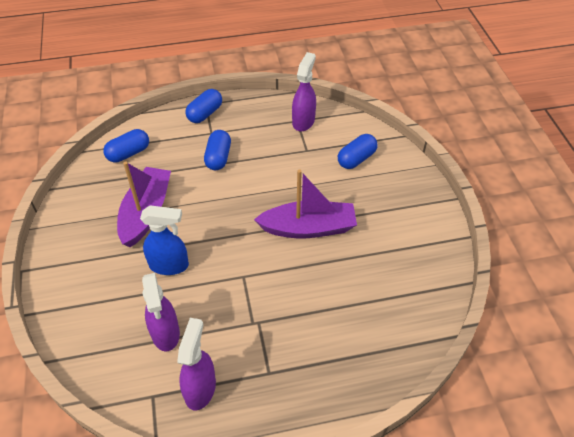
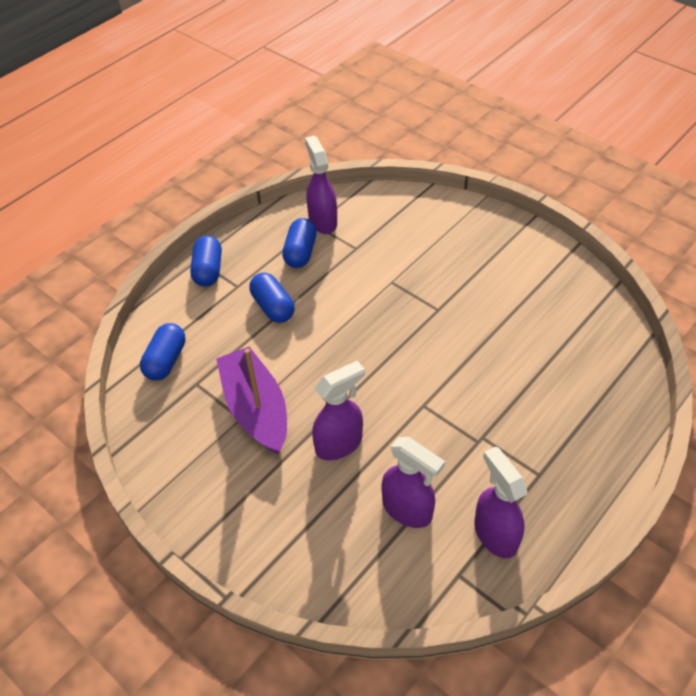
camera: 35 degrees left, 0 degrees up
blue spray bottle [140,205,189,275] -> purple spray bottle [312,361,365,460]
purple boat [254,170,357,239] -> none
blue capsule [338,134,378,169] -> blue capsule moved to [282,218,317,268]

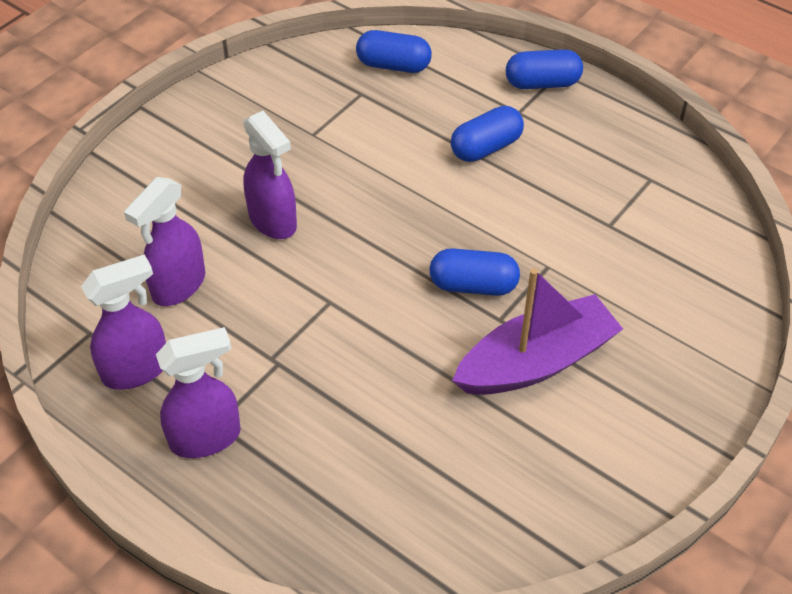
camera: 85 degrees right, 0 degrees up
purple boat [216,347,287,454] -> purple boat moved to [452,268,623,395]
blue capsule [282,218,317,268] -> blue capsule moved to [429,248,520,296]
purple spray bottle [305,135,337,234] -> purple spray bottle moved to [156,327,241,458]

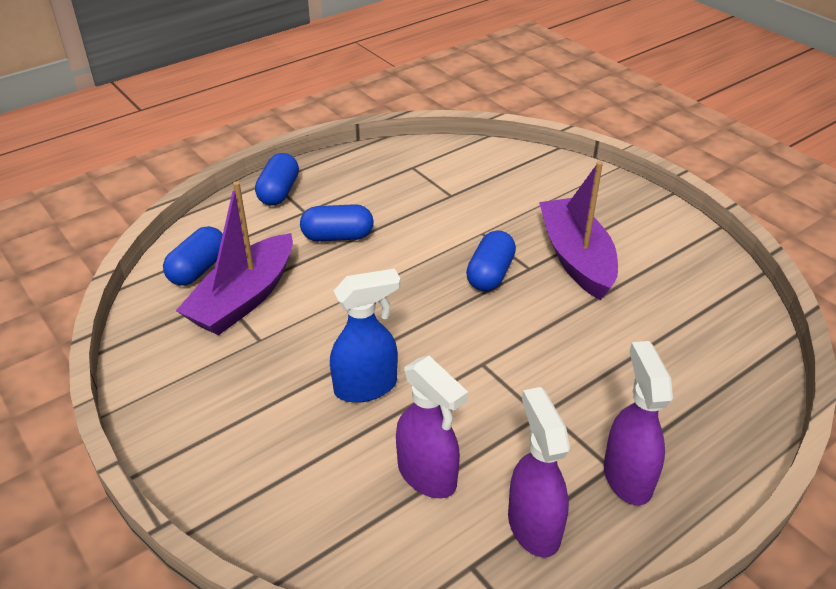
camera: 75 degrees left, 10 degrees down
purple spray bottle [243,111,297,239] -> blue spray bottle [330,269,401,403]
blue capsule [451,106,524,162] -> blue capsule turned 75 degrees counterclockwise [300,204,374,241]
none -> purple boat [176,181,293,335]

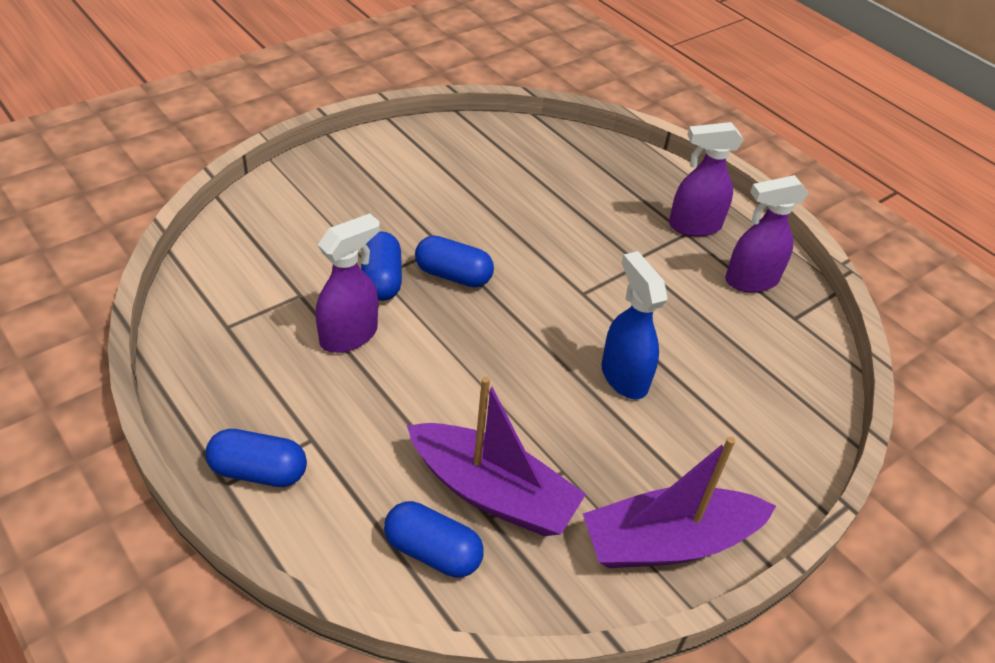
camera: 95 degrees left, 5 degrees up
blue capsule [300,204,374,241] -> blue capsule moved to [361,232,402,301]
purple spray bottle [396,356,468,498] -> purple spray bottle moved to [315,213,380,353]
purple boat [539,161,618,300] -> purple boat moved to [583,437,776,568]

